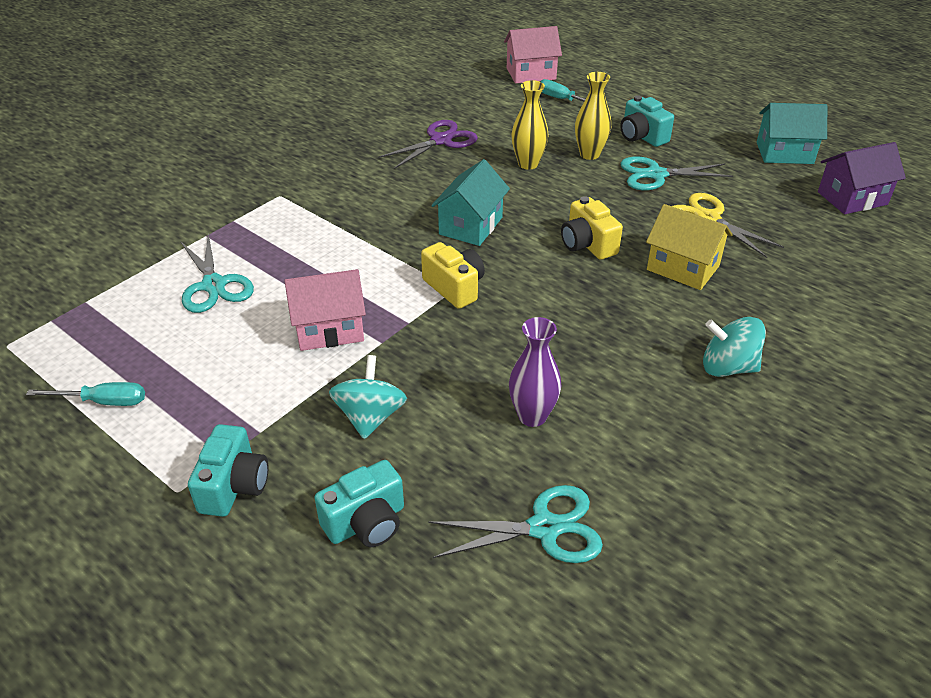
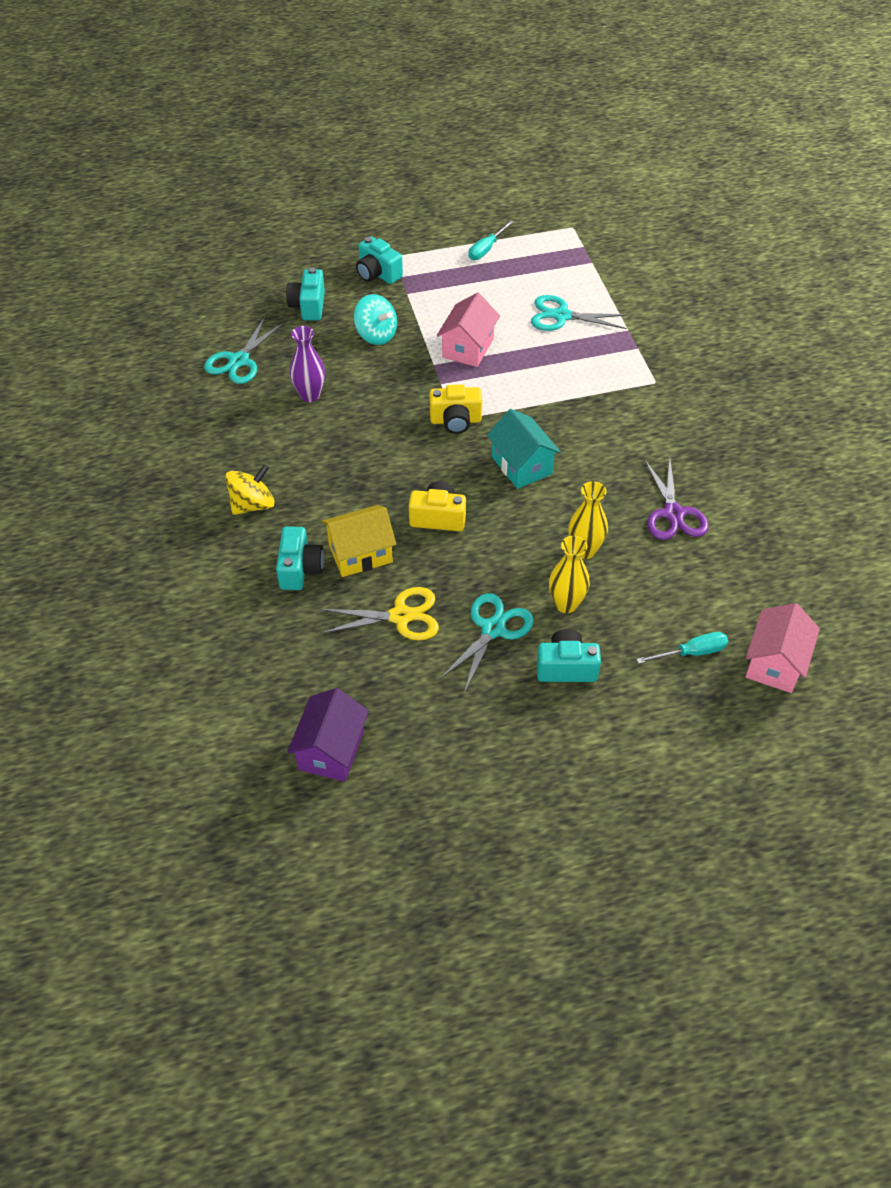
camera: 125 degrees right, 10 degrees up
turquoise spinning top [703,317,766,377] -> yellow spinning top [225,464,275,515]
turquoise house [757,103,827,164] -> none
none -> turquoise camera [276,526,324,590]

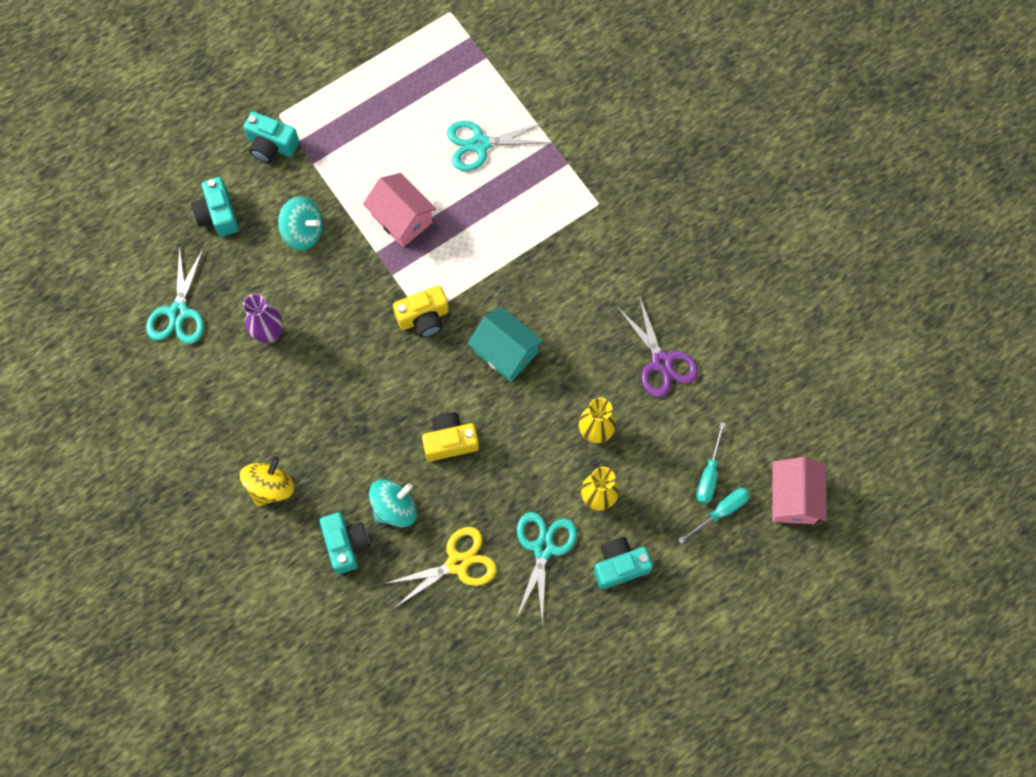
camera: 20 degrees left, 20 degrees up
purple house [287,688,369,782] -> none
yellow house [322,505,396,577] -> turquoise spinning top [369,480,417,527]
pink house [437,293,500,367] -> pink house turned 45 degrees counterclockwise [363,173,436,247]
turquoise screwdriver [469,220,514,260] -> turquoise screwdriver moved to [696,422,726,504]

